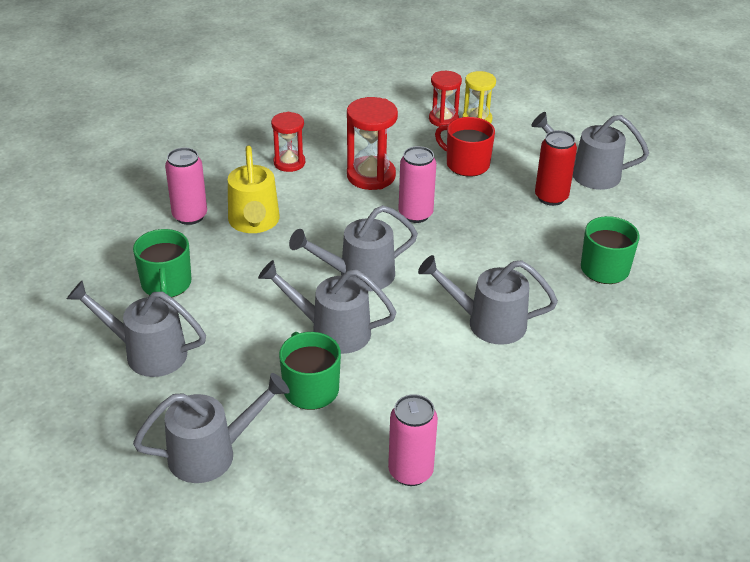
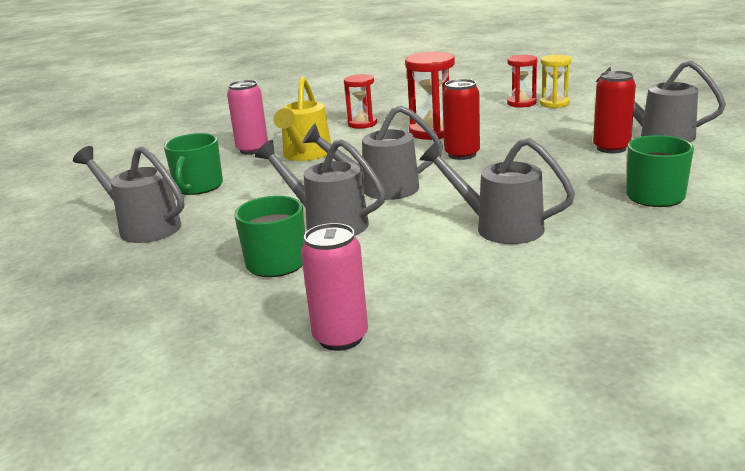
camera: 20 degrees right, 15 degrees down
grey watering can [133,373,290,483] -> none
pink can [398,146,436,223] -> red can [442,79,480,160]
red mug [435,117,495,177] -> none

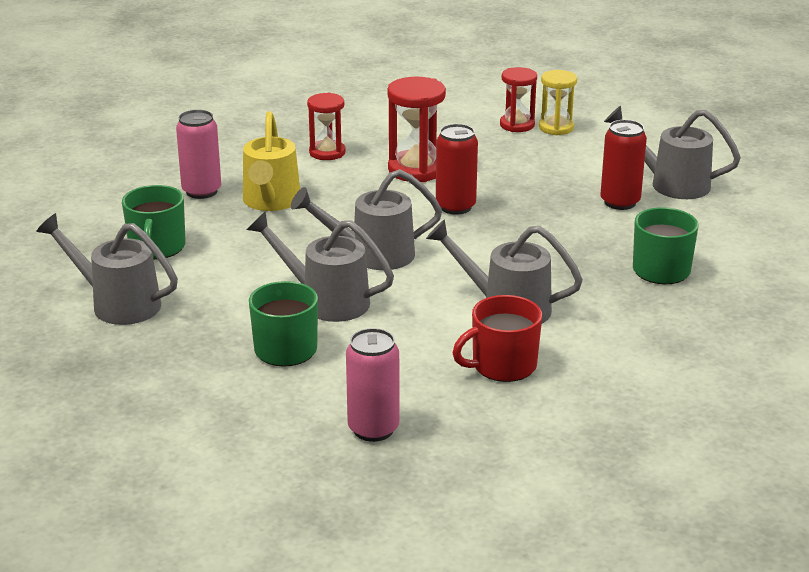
camera: 10 degrees left, 5 degrees up
none -> red mug [453,295,542,382]

